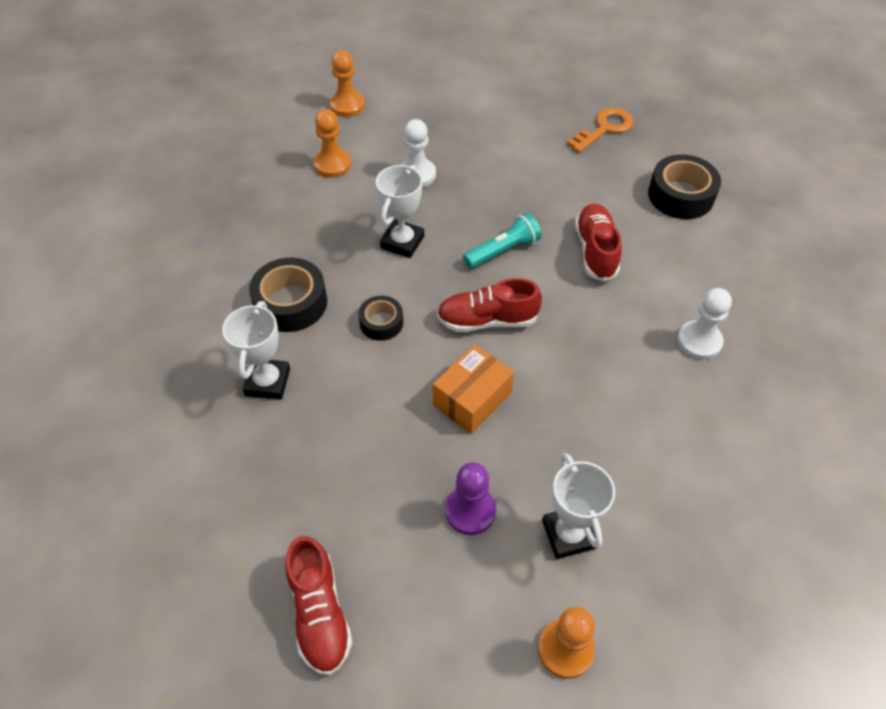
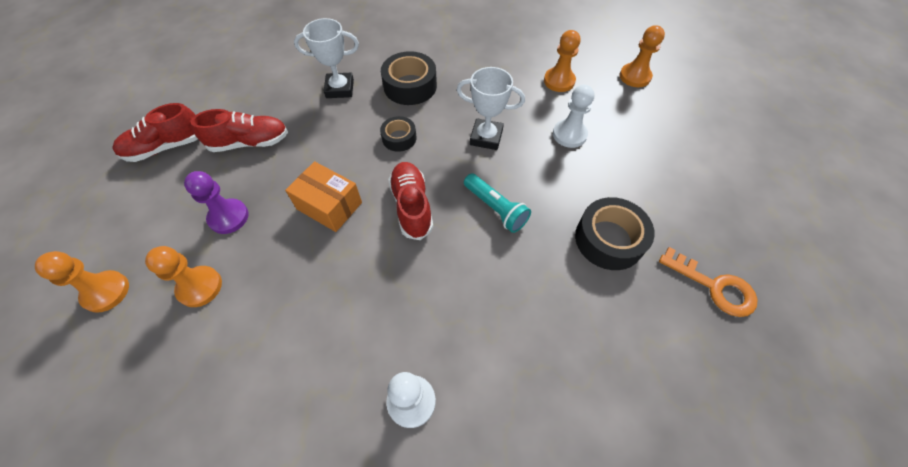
camera: 80 degrees right, 5 degrees up
white trophy [542,453,615,559] -> orange pawn [145,246,222,307]
red shoe [575,204,622,282] -> red shoe moved to [190,109,288,152]
black tape [648,155,721,219] -> black tape moved to [575,197,655,270]

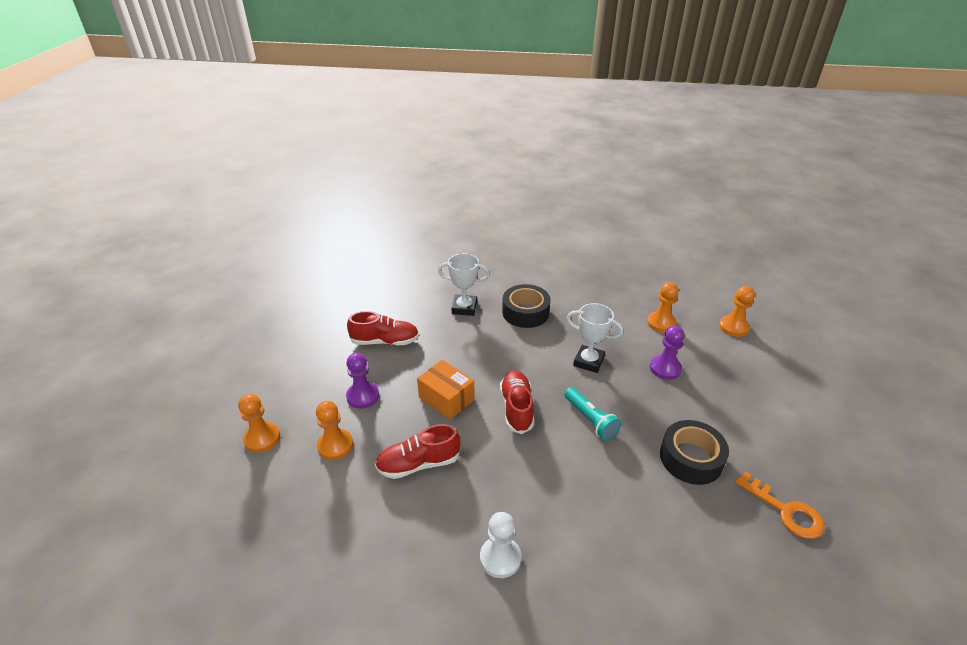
camera: 10 degrees right, 20 degrees down
red shoe [112,103,198,162] -> red shoe moved to [375,424,460,479]
black tape [380,116,417,152] -> none
white pawn [553,85,594,148] -> purple pawn [650,326,685,380]

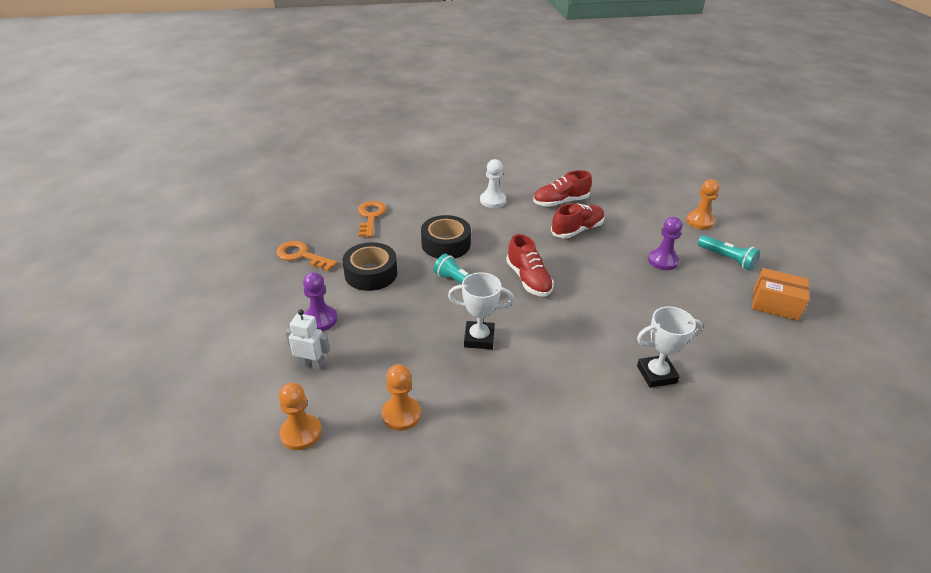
camera: 160 degrees right, 0 degrees up
orange pawn [316,401,353,460] -> none
red shoe [347,311,419,345] -> red shoe moved to [533,170,592,207]
orange box [417,360,475,419] -> orange box moved to [752,268,809,321]
black tape [502,284,551,328] -> black tape moved to [421,215,471,258]
purple pawn [650,326,685,380] -> purple pawn moved to [303,272,337,331]
none -> white robot [285,309,330,370]
none -> orange key [358,201,386,237]
none -> turquoise flashlight [698,235,760,270]

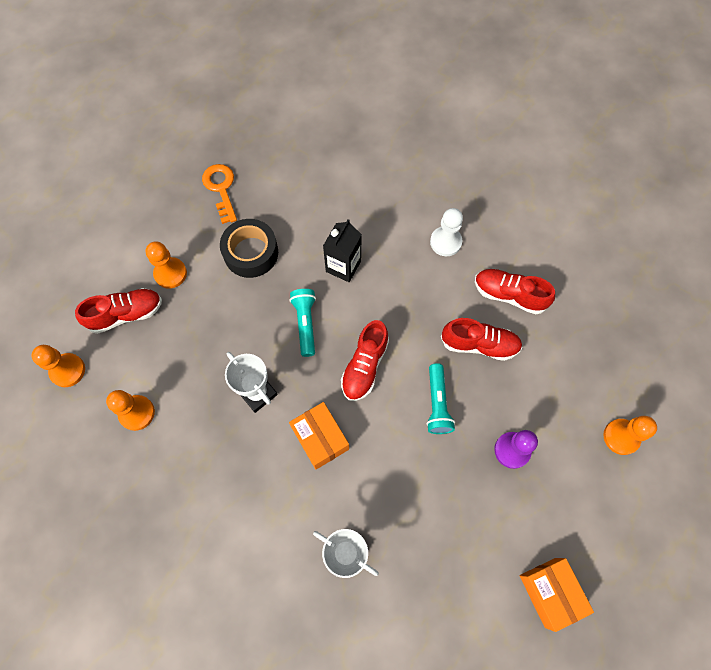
camera: 45 degrees right, 30 degrees up
white robot [285,309,330,370] -> red shoe [75,288,162,334]
purple pawn [303,272,337,331] -> orange pawn [146,241,187,289]
orange key [358,201,386,237] -> none
black tape [421,215,471,258] -> black carton [323,219,362,282]
turquoise flashlight [698,235,760,270] -> turquoise flashlight moved to [426,363,455,434]
none -> orange box [289,402,349,470]

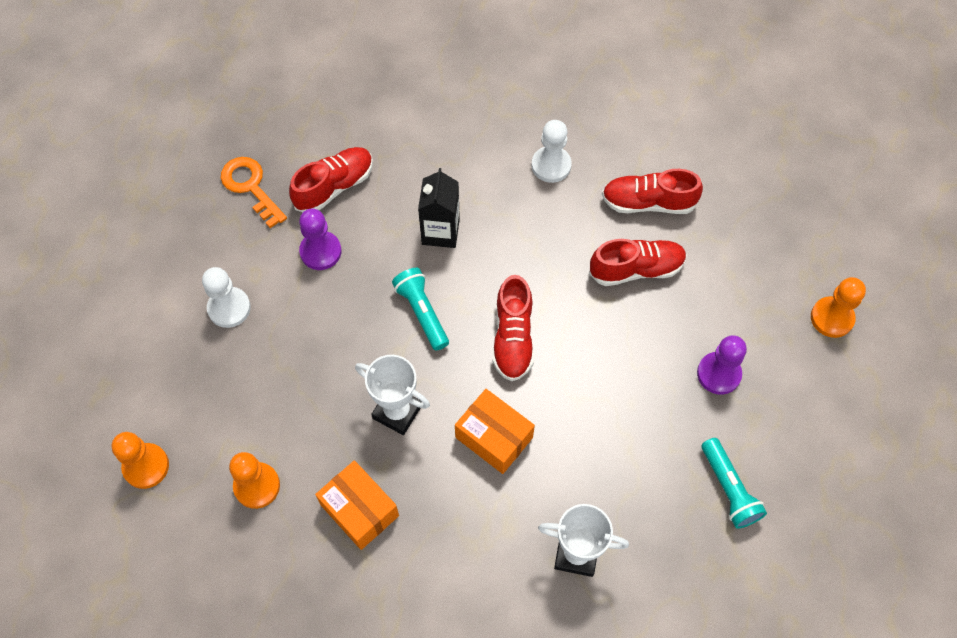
camera: 20 degrees left, 5 degrees down
red shoe [75,288,162,334] -> red shoe moved to [289,147,373,212]
orange pawn [146,241,187,289] -> white pawn [202,267,251,328]
black tape [220,219,278,278] -> purple pawn [299,209,342,270]
turquoise flashlight [426,363,455,434] -> turquoise flashlight moved to [702,438,767,529]
orange box [520,558,594,632] -> orange box moved to [315,460,399,550]

